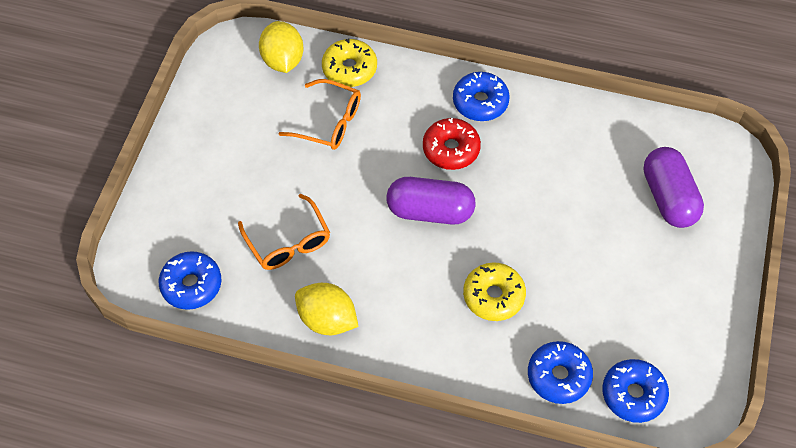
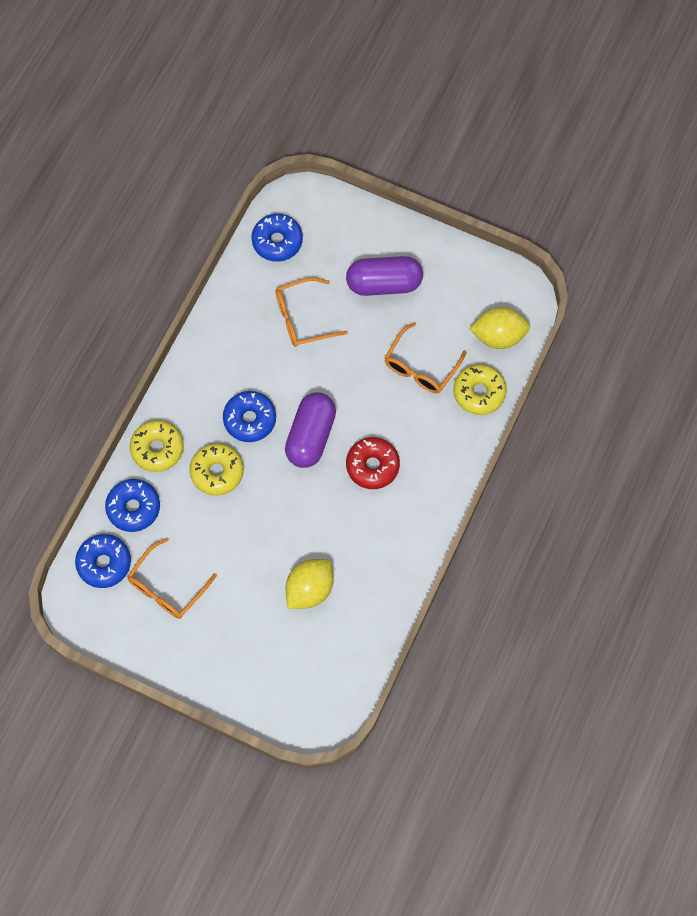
camera: 100 degrees right, 10 degrees up
yellow lemon [295,283,359,335] -> yellow lemon moved to [285,559,334,609]
blue donut [453,72,510,121] -> blue donut moved to [223,391,276,442]
purple capsule [643,147,704,228] -> purple capsule moved to [346,256,423,296]
none -> orange glasses [127,538,217,619]
none -> yellow donut [130,420,184,472]

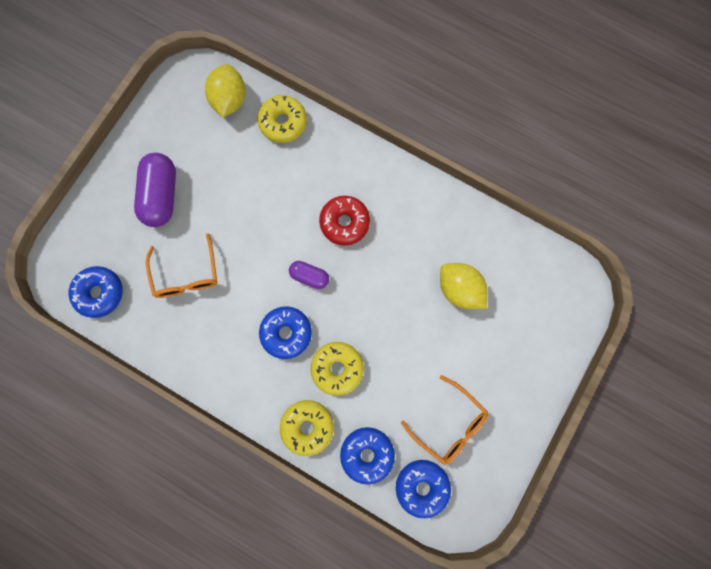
camera: 85 degrees left, 10 degrees up
purple capsule [285,392,336,468] -> purple capsule [289,261,329,289], size x0.55
orange glasses [385,322,467,393] -> none

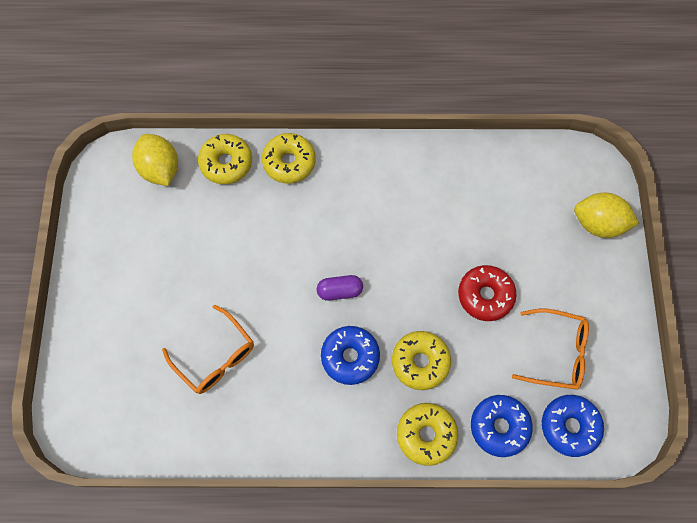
camera: 30 degrees left, 10 degrees down
blue donut [69,266,123,318] -> none
purple capsule [134,153,176,227] -> none
red donut [319,196,370,245] -> red donut moved to [458,265,516,321]
yellow lemon [440,263,487,309] -> yellow lemon moved to [574,193,639,238]
none -> yellow donut [262,133,316,184]

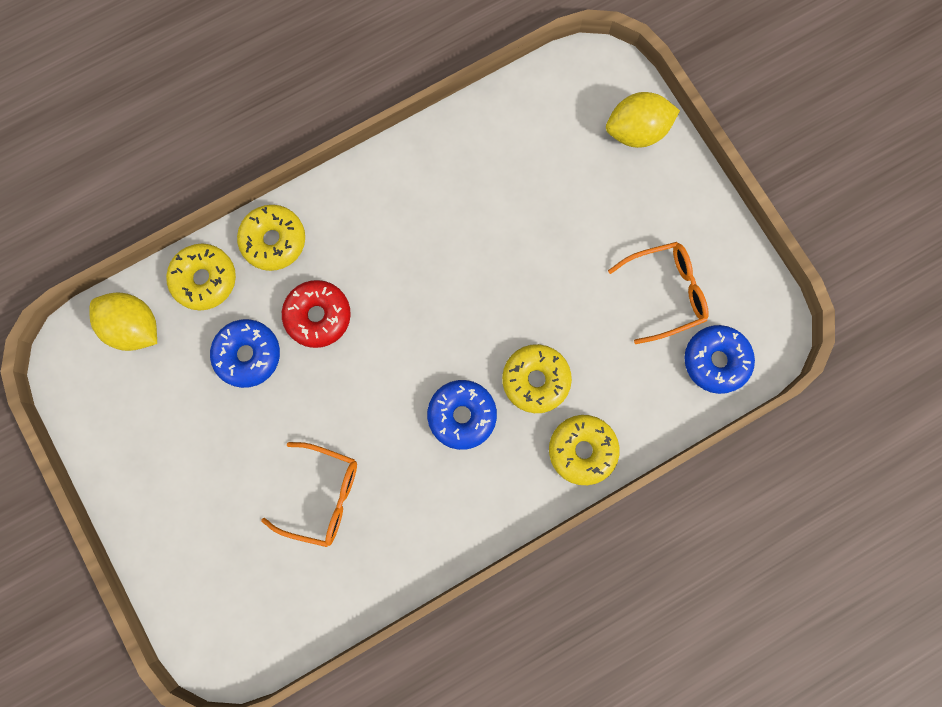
camera: 30 degrees left, 10 degrees up
purple capsule [317,275,363,301] -> none
red donut [458,265,516,321] -> red donut moved to [282,280,351,348]
blue donut [471,395,533,457] -> blue donut moved to [210,319,280,388]

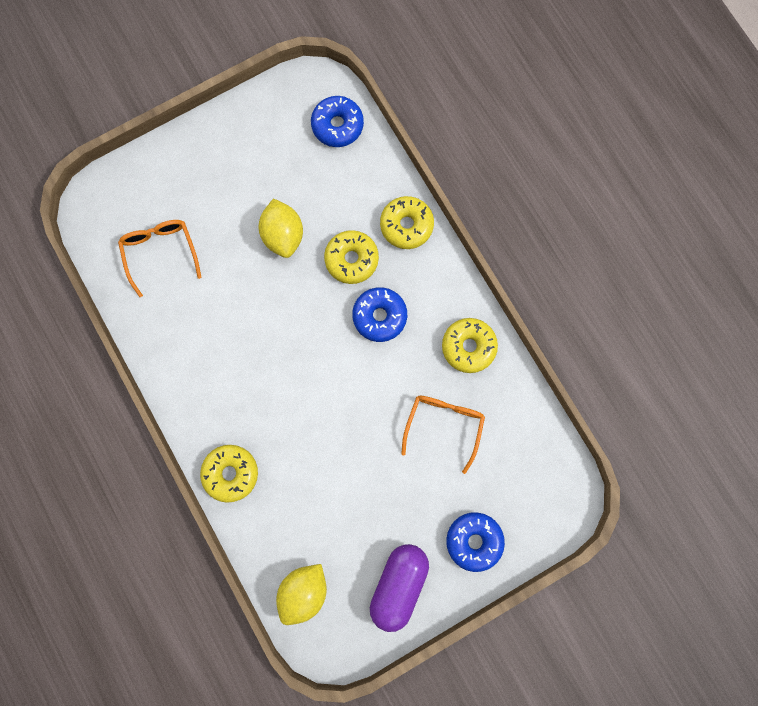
camera: 90 degrees left, 0 degrees up
yellow donut [166,244,236,310] -> yellow donut moved to [442,318,498,373]
blue donut [210,319,280,388] -> blue donut moved to [446,512,505,572]
red donut [282,280,351,348] -> none
yellow lemon [606,92,680,148] -> yellow lemon moved to [259,198,303,258]
orange glasses [608,242,709,344] -> orange glasses moved to [118,220,202,297]
none -> purple capsule [370,544,429,632]

